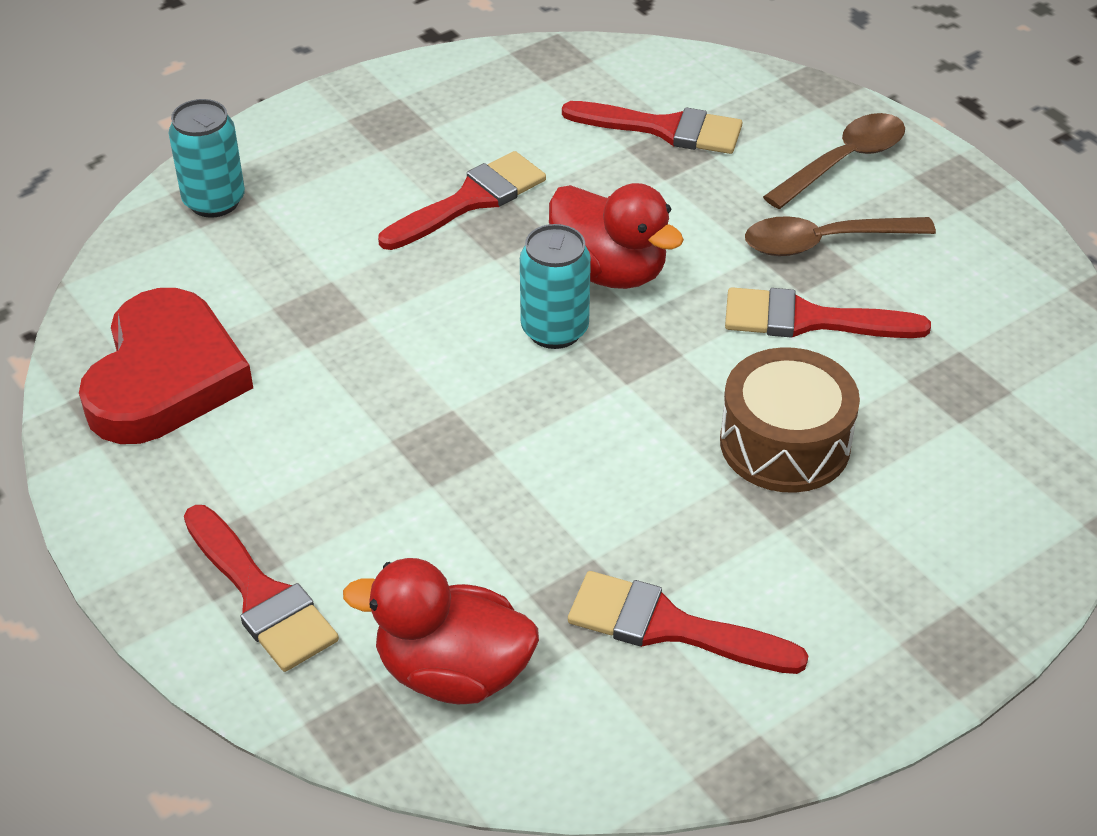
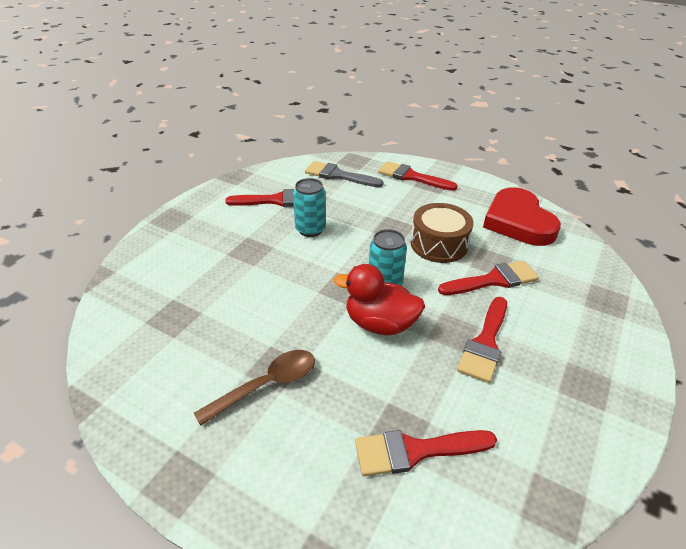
camera: 155 degrees right, 5 degrees down
turquoise can [169,99,245,218] -> turquoise can moved to [293,178,326,237]
red duck [343,558,539,704] -> grey brush [305,161,383,187]
brown drum [720,347,860,493] -> brown drum moved to [411,203,473,263]
red brush [725,287,931,338] -> red brush moved to [438,261,539,295]
brown spoon [763,113,905,209] -> none

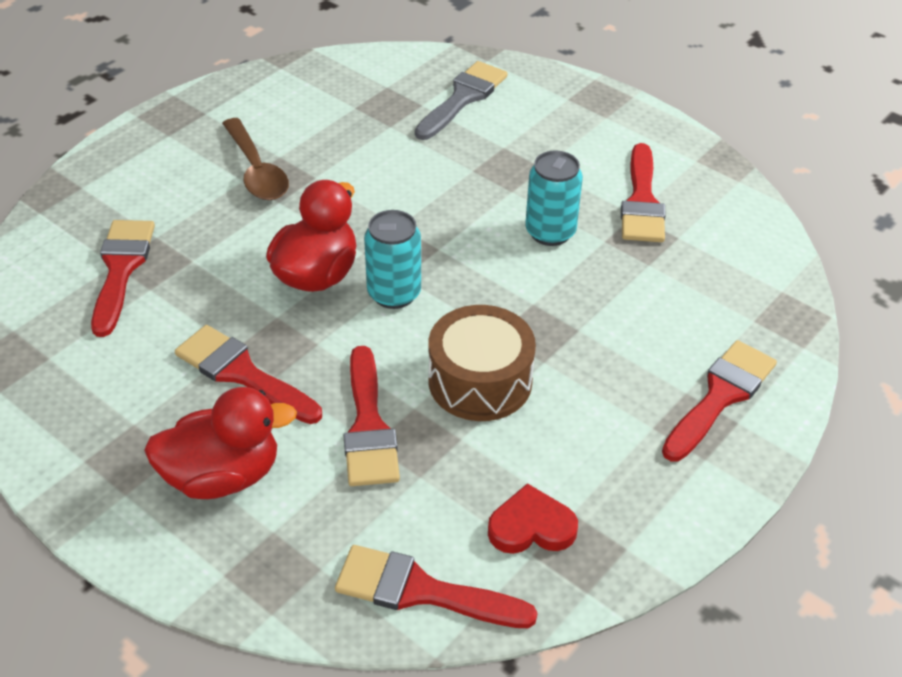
camera: 100 degrees right, 5 degrees up
grey brush [305,161,383,187] -> grey brush moved to [415,61,508,140]
red heart [483,187,561,246] -> red heart [488,483,578,554], size x0.51
none -> red duck [144,387,297,499]
none -> red brush [335,545,538,628]

